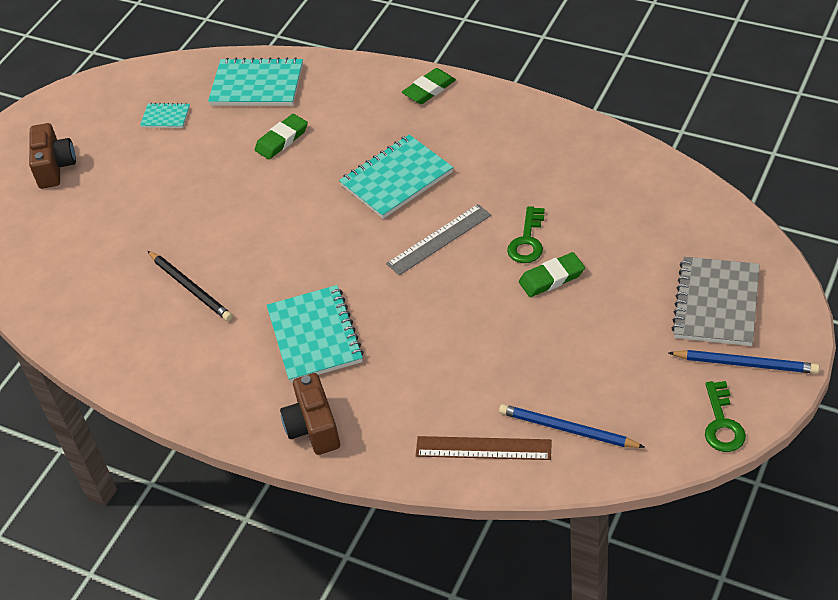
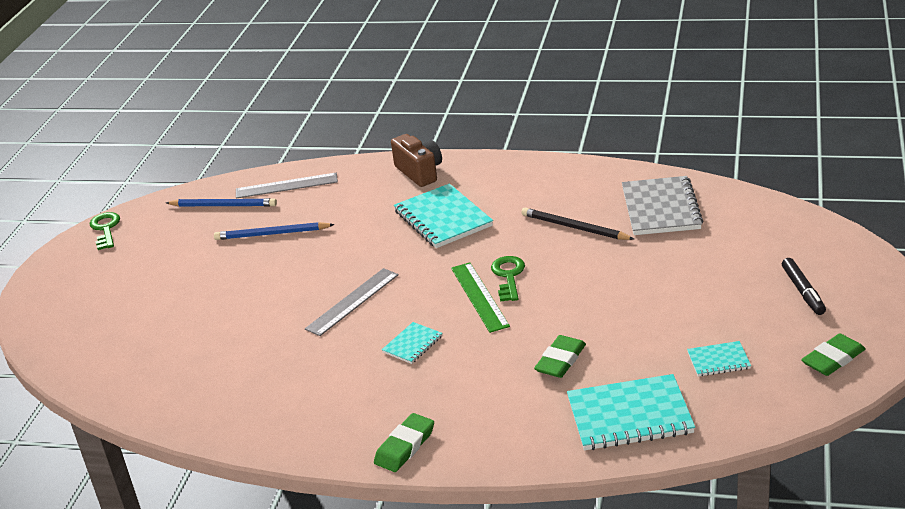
camera: 165 degrees right, 15 degrees down
brown camera [29,123,76,189] -> black marker [782,258,826,315]
turquoise notebook [339,135,453,219] -> turquoise notebook [382,322,442,364], size x0.51
brown ruler [415,436,552,460] -> grey ruler [236,173,338,199]
green key [507,206,545,263] -> green key moved to [491,256,525,302]
green eraser [519,252,585,297] -> green eraser moved to [801,333,866,376]
blue pencil [668,350,819,374] -> blue pencil moved to [214,222,335,240]
grey notebook [671,257,760,346] -> grey notebook moved to [622,176,703,235]
none -> green ruler [451,262,510,333]

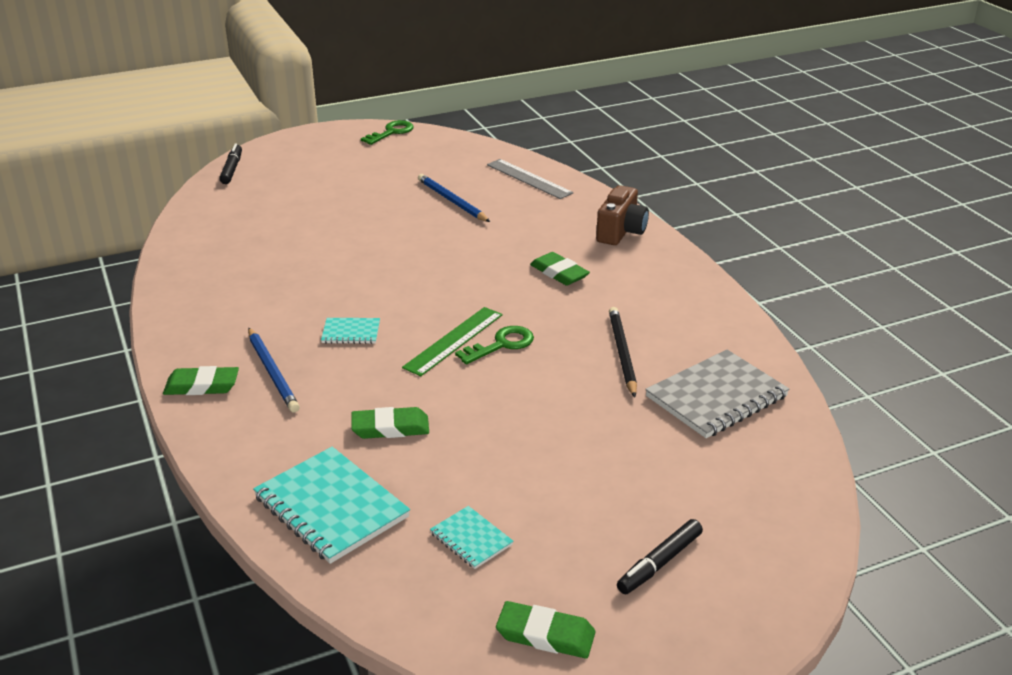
camera: 50 degrees right, 0 degrees up
blue pencil [166,198,277,207] -> blue pencil moved to [248,328,300,413]
grey ruler [305,268,399,336] -> none
turquoise notebook [394,184,493,248] -> green eraser [530,252,590,286]
none -> black marker [219,144,242,184]

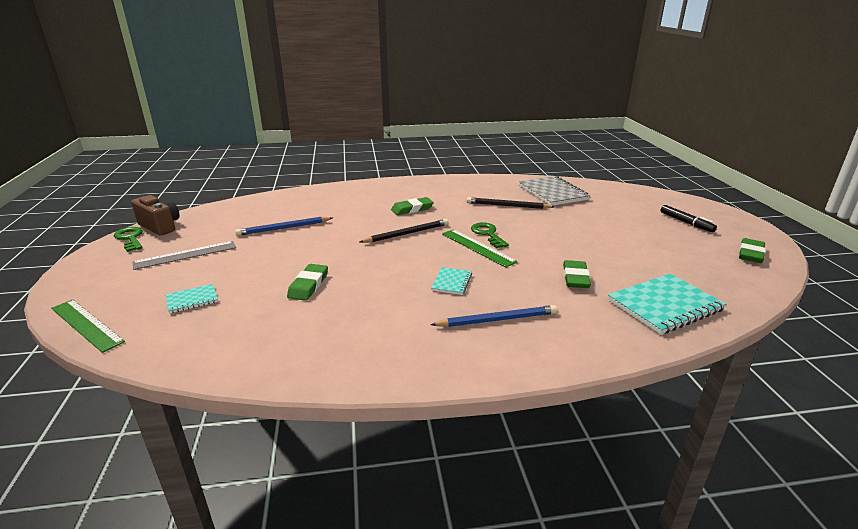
camera: 75 degrees left, 5 degrees down
green eraser [163,366,239,395] -> green eraser moved to [287,264,328,301]
black marker [219,144,242,184] -> green ruler [51,300,125,353]
turquoise notebook [430,506,513,569] -> turquoise notebook moved to [166,284,218,314]
grey ruler [487,159,573,199] -> grey ruler moved to [133,241,236,270]
brown camera [596,185,649,245] -> brown camera moved to [131,195,180,236]
none -> black pencil [360,219,449,243]

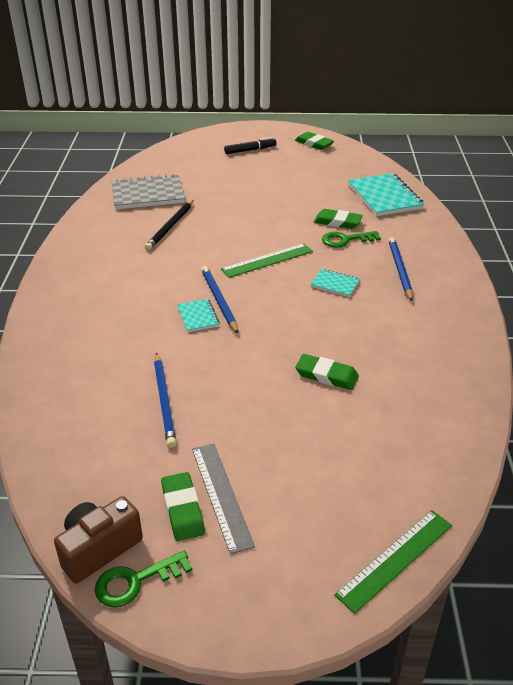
camera: 80 degrees left, 10 degrees up
turquoise notebook [166,284,218,314] -> turquoise notebook moved to [177,299,220,332]
black pencil [360,219,449,243] -> blue pencil [201,266,238,334]
green eraser [391,197,434,215] -> green eraser moved to [161,472,205,541]
green key [471,222,509,248] -> green key moved to [322,231,381,247]

